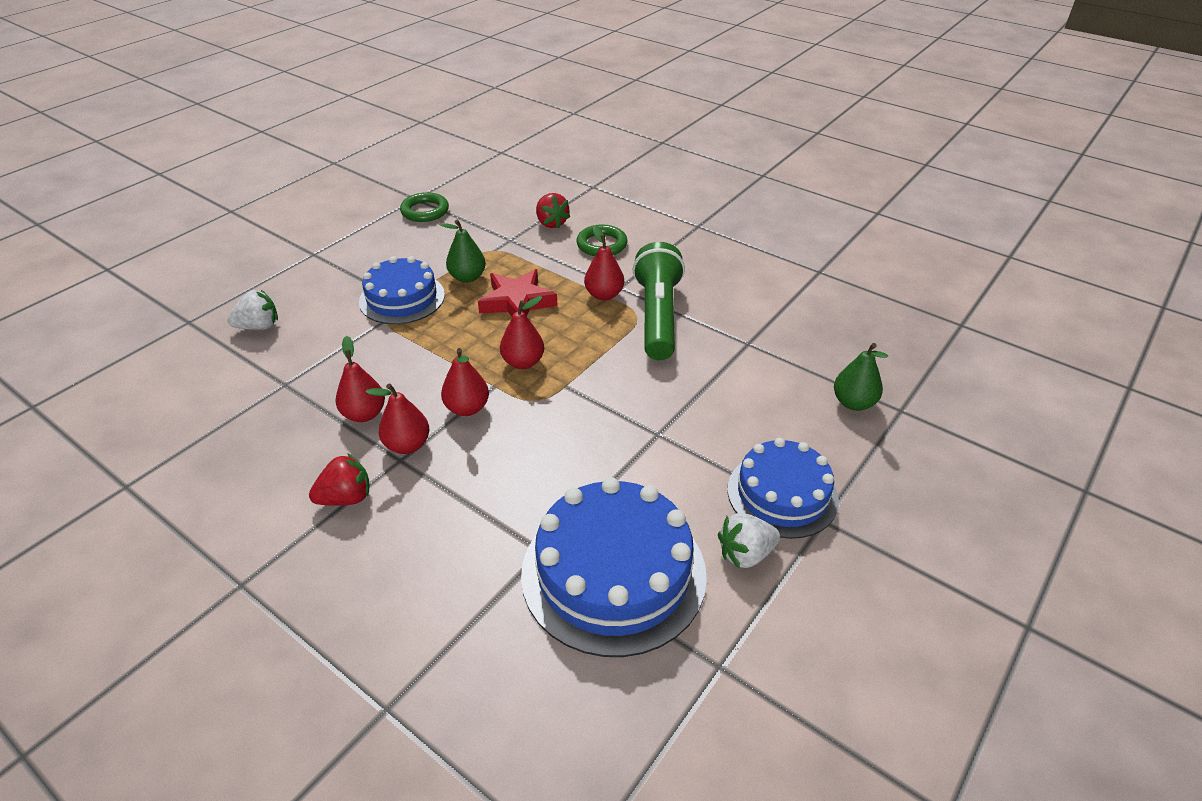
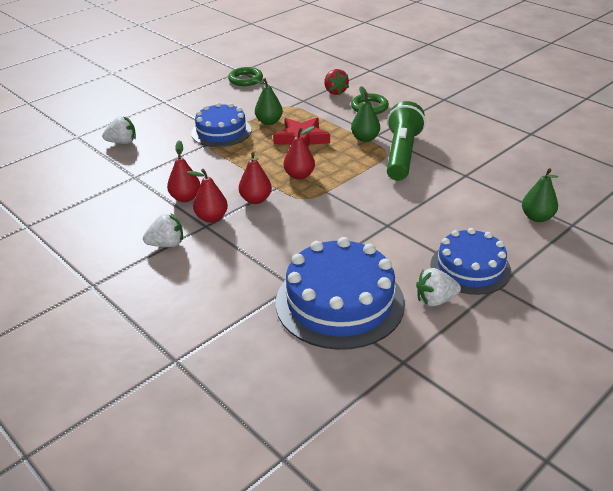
camera: 10 degrees right, 5 degrees down
red strawberry [309,453,370,506] -> white strawberry [143,214,183,247]
red pear [584,225,624,301] -> green pear [351,86,380,142]

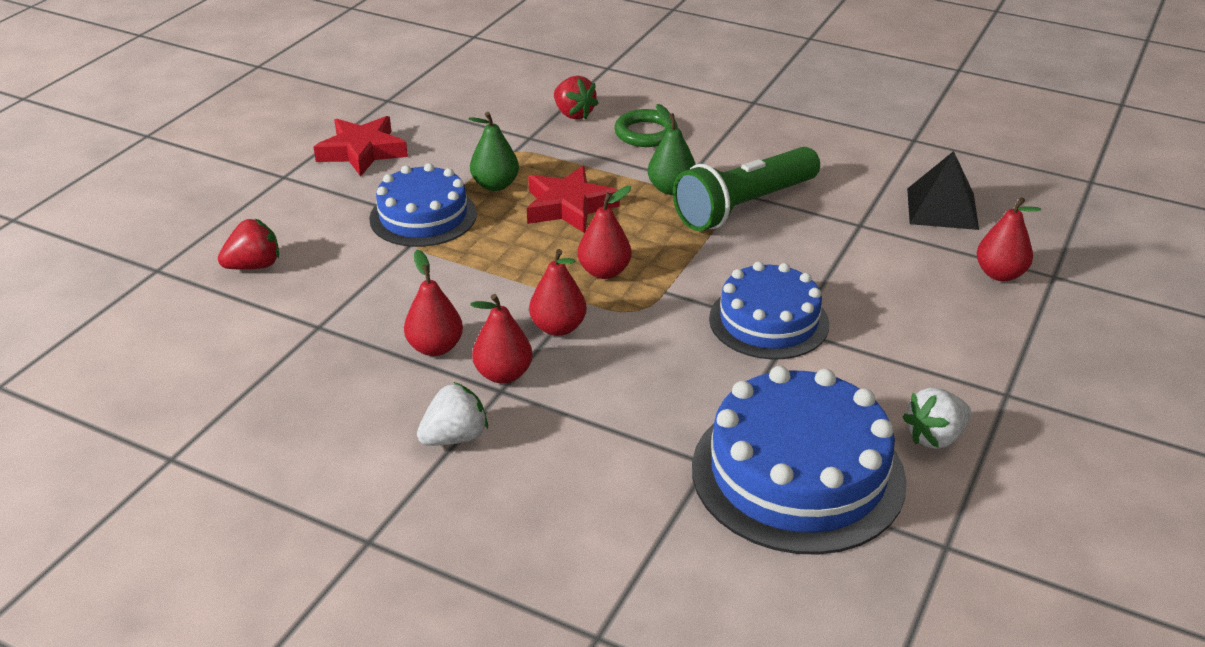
camera: 20 degrees left, 0 degrees up
white strawberry [102,116,136,144] -> red strawberry [218,219,279,270]
green ring [228,67,263,86] -> none
green flashlight [387,101,426,181] -> green flashlight turned 120 degrees counterclockwise [673,147,820,231]
blue cake [430,228,511,295] -> blue cake moved to [709,261,829,360]
green pear [522,168,558,222] -> red pear [976,197,1041,281]
none -> red star [313,116,408,177]
none -> black pyramid [907,151,979,230]

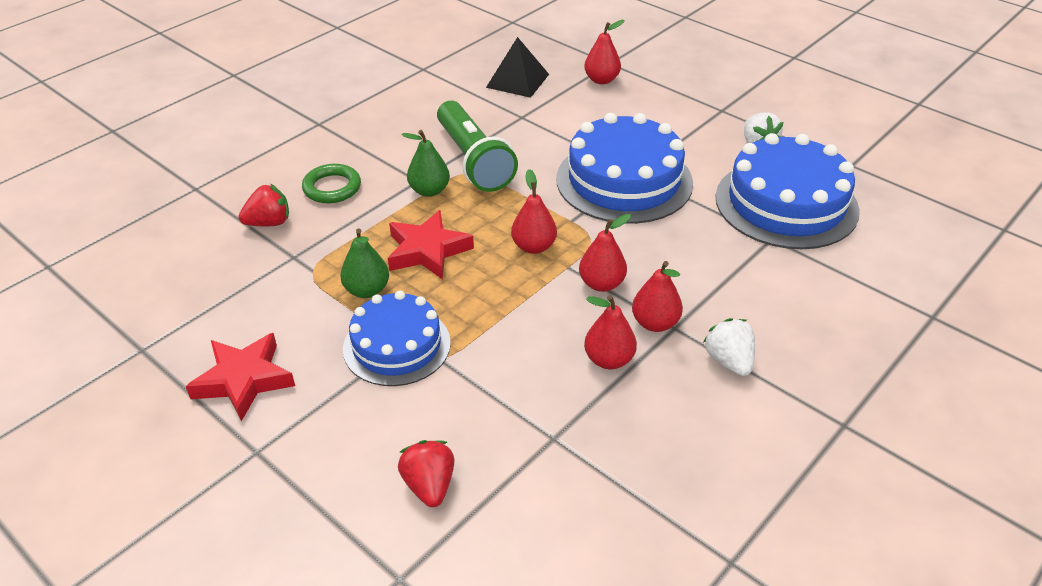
camera: 75 degrees left, 5 degrees up
blue cake [709,261,829,360] -> blue cake [556,113,693,224], size x1.54

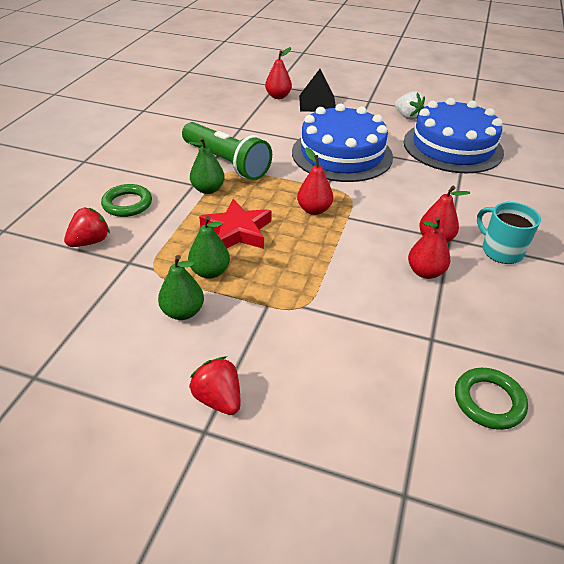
camera: 25 degrees left, 0 degrees up
red star [186,333,295,421] -> none
blue cake [343,291,451,386] -> none
red strawberry [398,440,454,507] -> red strawberry moved to [189,357,241,415]
black pyramid [486,37,549,98] -> black pyramid moved to [299,69,336,112]
red pear [579,214,631,292] -> none
white strawberry [703,318,755,376] -> turquoise mug [477,202,541,264]
none -> green pear [158,255,204,320]
none -> green ring [455,368,528,430]

